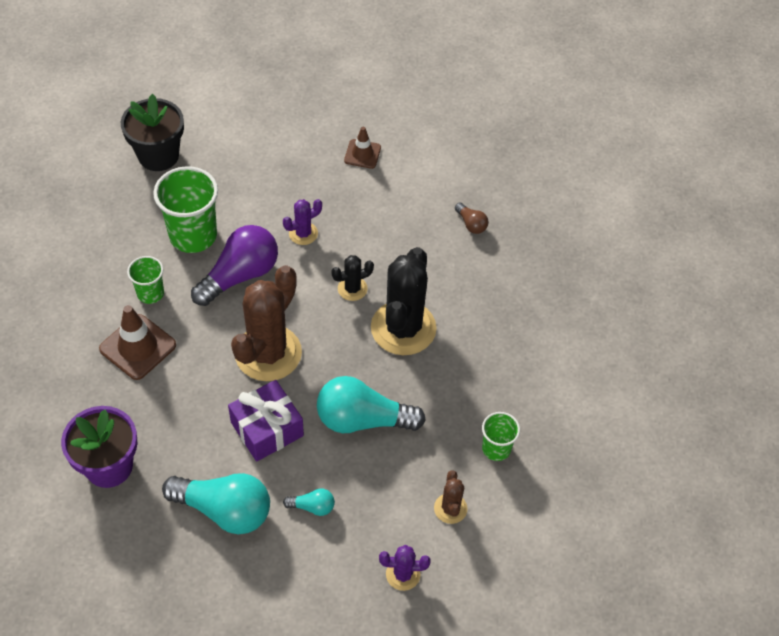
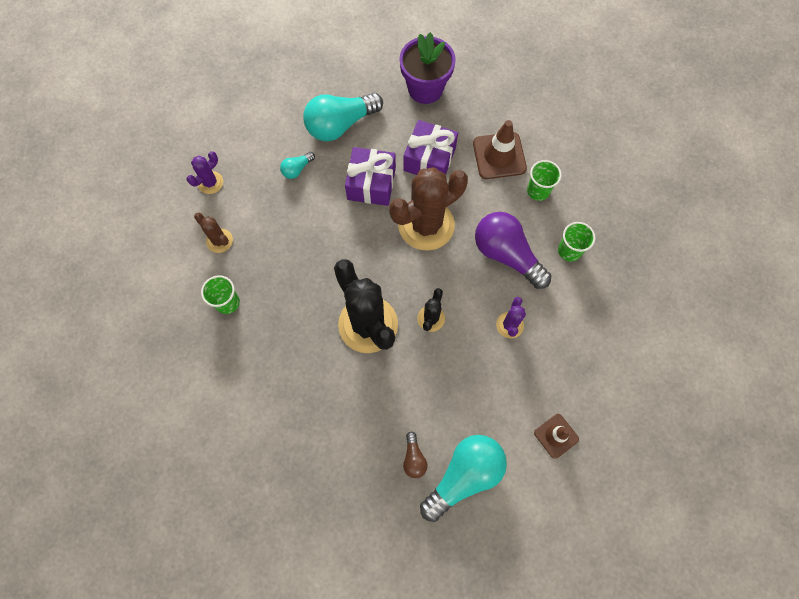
camera: 135 degrees right, 15 degrees up
black flower pot [121,94,184,171] -> none
green cup [153,166,218,253] -> green cup [558,222,595,262], size x0.55
purple light bulb [191,225,278,306] -> purple light bulb turned 135 degrees clockwise [475,212,551,289]
brown cactus [231,265,302,381] -> brown cactus turned 75 degrees clockwise [389,167,468,251]
turquoise light bulb [317,376,426,433] -> turquoise light bulb moved to [420,435,507,522]
brown light bulb [455,202,488,234] -> brown light bulb turned 105 degrees counterclockwise [403,432,428,478]
none -> purple gift [403,120,458,175]

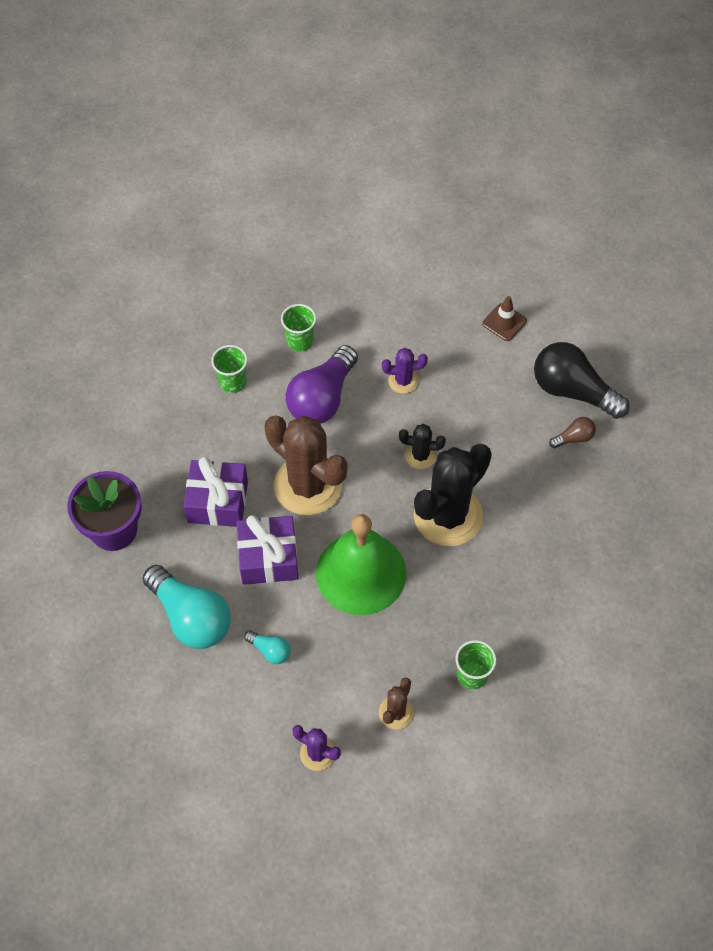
camera: 105 degrees left, 10 degrees down
turquoise light bulb [420,435,507,522] -> black light bulb [534,342,630,419]
brown traffic cone [473,120,527,179] -> none
none -> green bell [316,514,406,615]

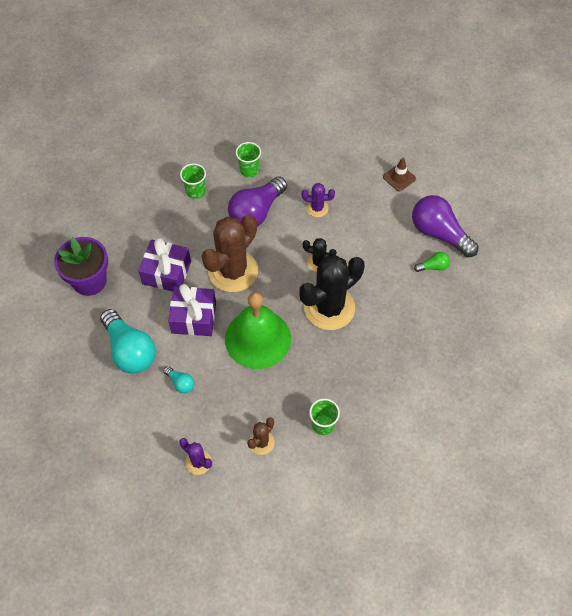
camera: 10 degrees right, 0 degrees up
brown cactus [264,416,348,515] -> brown cactus turned 75 degrees clockwise [202,214,258,292]
black light bulb [534,342,630,419] -> purple light bulb [412,195,478,258]
brown light bulb [549,417,596,448] -> green light bulb [414,252,450,272]

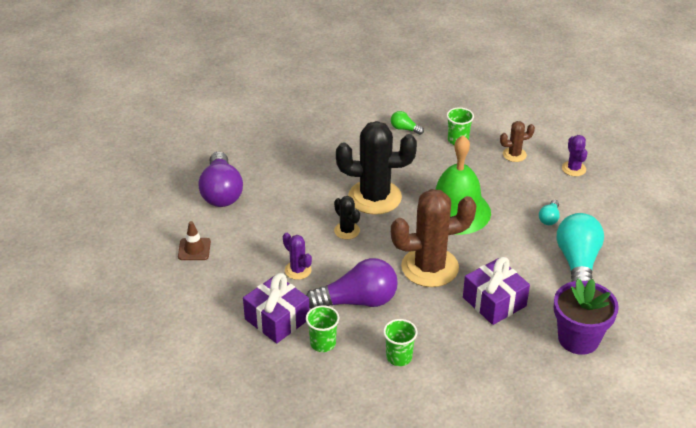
camera: 140 degrees left, 20 degrees down
turquoise light bulb [164,366,194,394] -> turquoise light bulb turned 150 degrees counterclockwise [539,200,560,225]
purple gift [168,284,216,336] -> purple gift moved to [243,273,309,343]
green light bulb [414,252,450,272] -> green light bulb moved to [391,111,424,135]

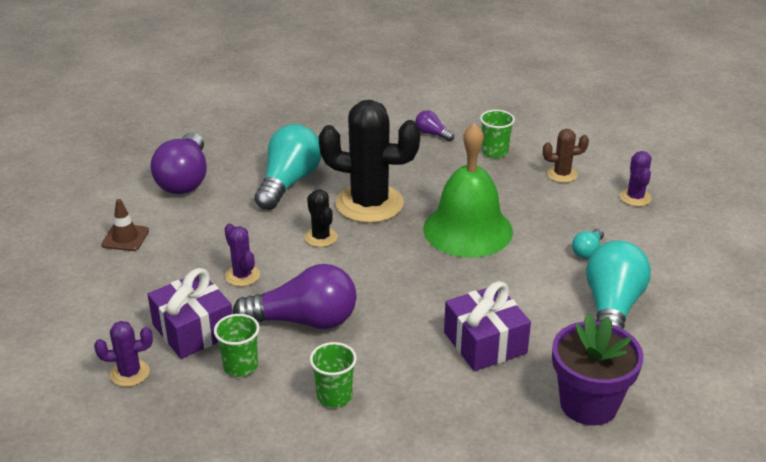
camera: 10 degrees right, 5 degrees down
green light bulb [391,111,424,135] -> purple light bulb [415,110,454,142]
brown cactus [391,189,477,287] -> none
none -> purple cactus [94,321,153,387]
none -> turquoise light bulb [255,124,321,210]

